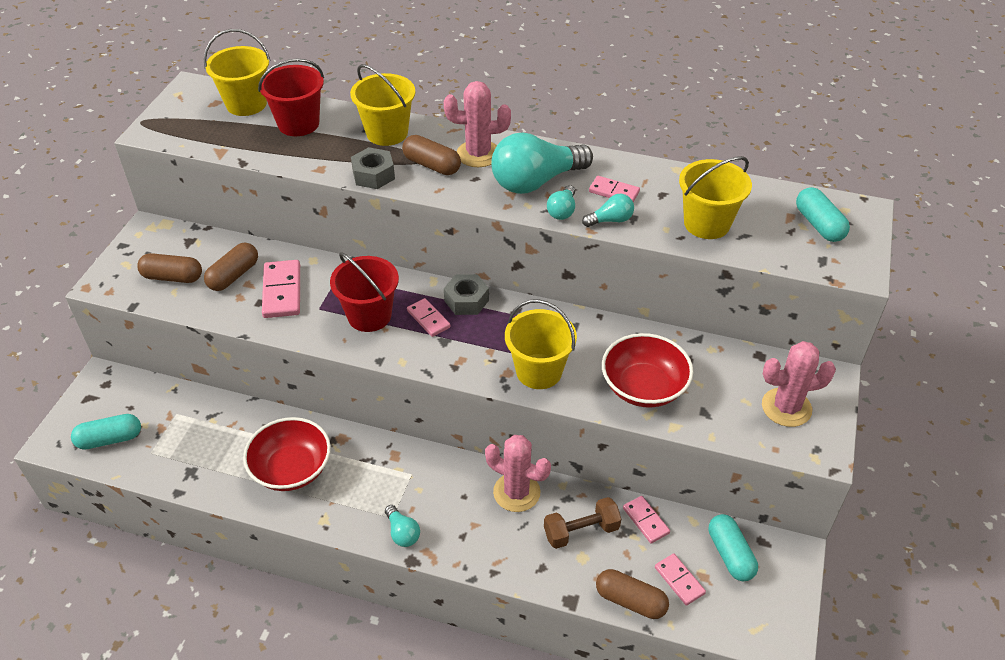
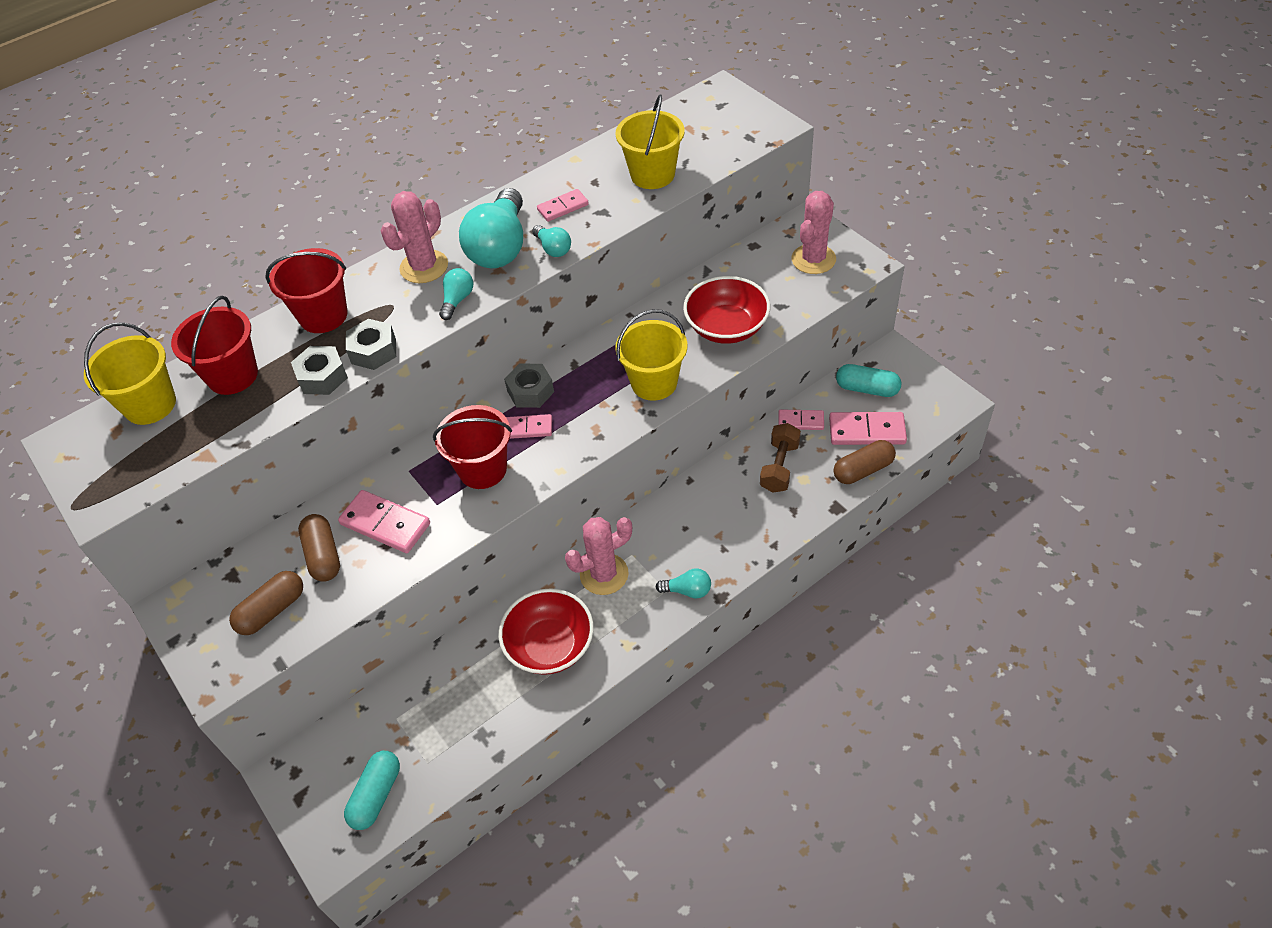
camera: 50 degrees left, 5 degrees up
yellow bucket [350,64,416,146] -> red bucket [265,248,348,333]
brown capsule [402,135,461,175] -> none
pink cactus [485,435,551,512] -> pink cactus moved to [565,517,632,595]
turquoise light bulb [582,194,634,227] -> turquoise light bulb moved to [439,268,473,320]
pink domino [655,554,706,606] -> pink domino [829,412,907,445], size x1.61
turquoise capsule [796,187,850,242] -> none
none -> grey nut [291,346,348,395]

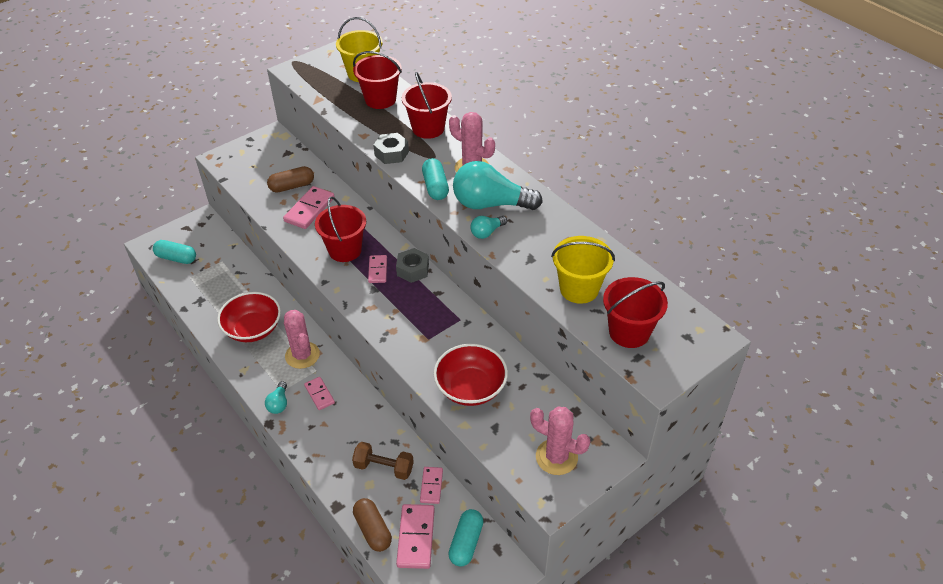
camera: 85 degrees right, 5 degrees down
brown capsule [229,571,303,635] -> none
grey nut [291,346,348,395] -> none
turquoise light bulb [439,268,473,320] -> turquoise capsule [422,158,449,200]
pink domino [537,189,589,222] -> pink domino moved to [304,377,335,410]
yellow bucket [615,309,687,401] -> none
none -> red bucket [603,277,668,348]

